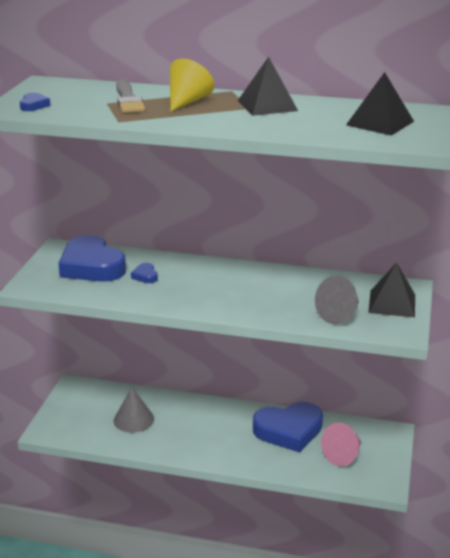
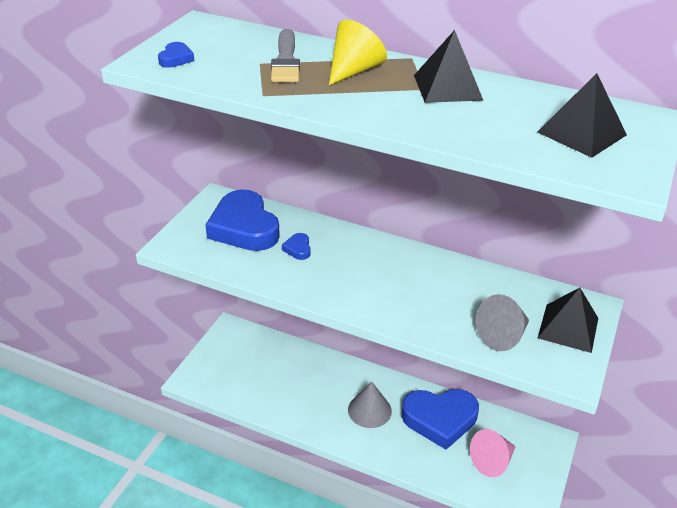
camera: 10 degrees right, 10 degrees up
grey cone [114,388,154,433] -> grey cone moved to [348,382,392,428]

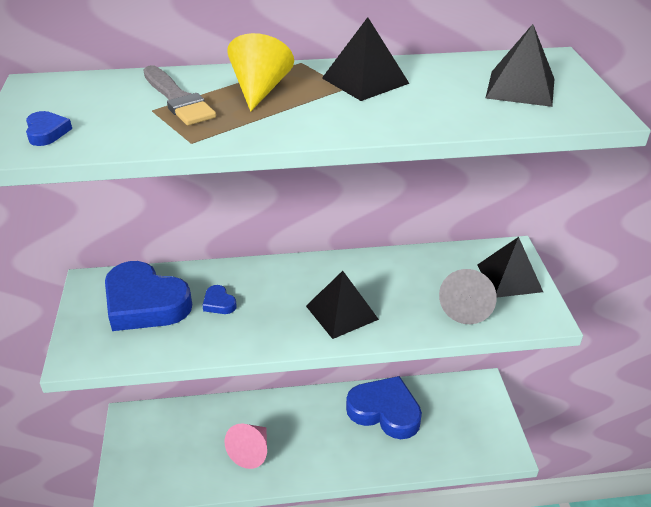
camera: 30 degrees left, 0 degrees up
grey cone [348,382,392,428] -> none
blue heart [401,389,479,450] -> blue heart turned 120 degrees counterclockwise [346,376,422,439]
pink cone [470,429,516,477] -> pink cone moved to [224,424,267,469]
none -> black pyramid [306,271,379,339]

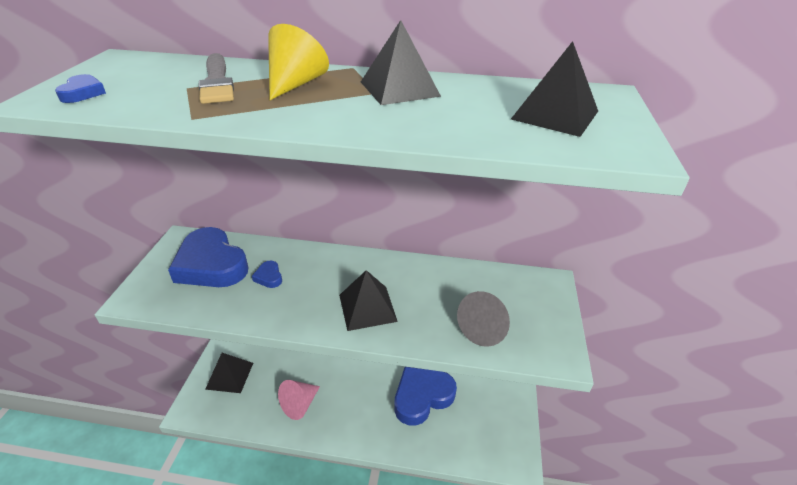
camera: 15 degrees right, 0 degrees up
blue heart [346,376,422,439] -> blue heart turned 75 degrees counterclockwise [394,367,457,426]
black pyramid [477,237,543,297] -> black pyramid moved to [205,353,253,393]

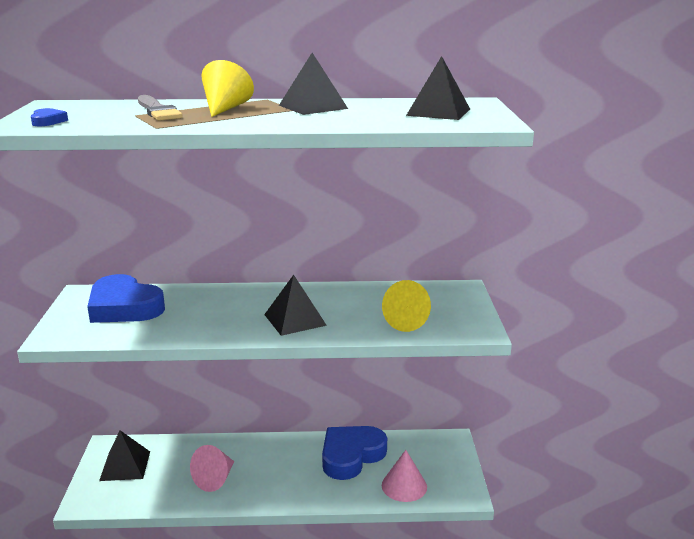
camera: 10 degrees left, 15 degrees down
blue heart [252,261,282,288] -> none
grey cone [457,291,510,347] -> yellow cone [382,280,431,332]
none -> pink cone [382,450,427,502]

